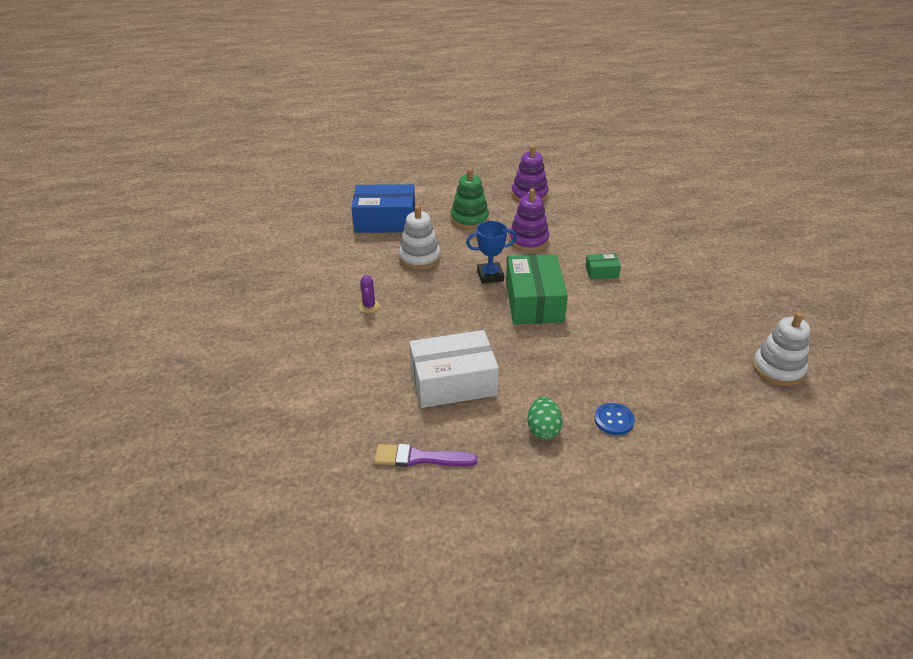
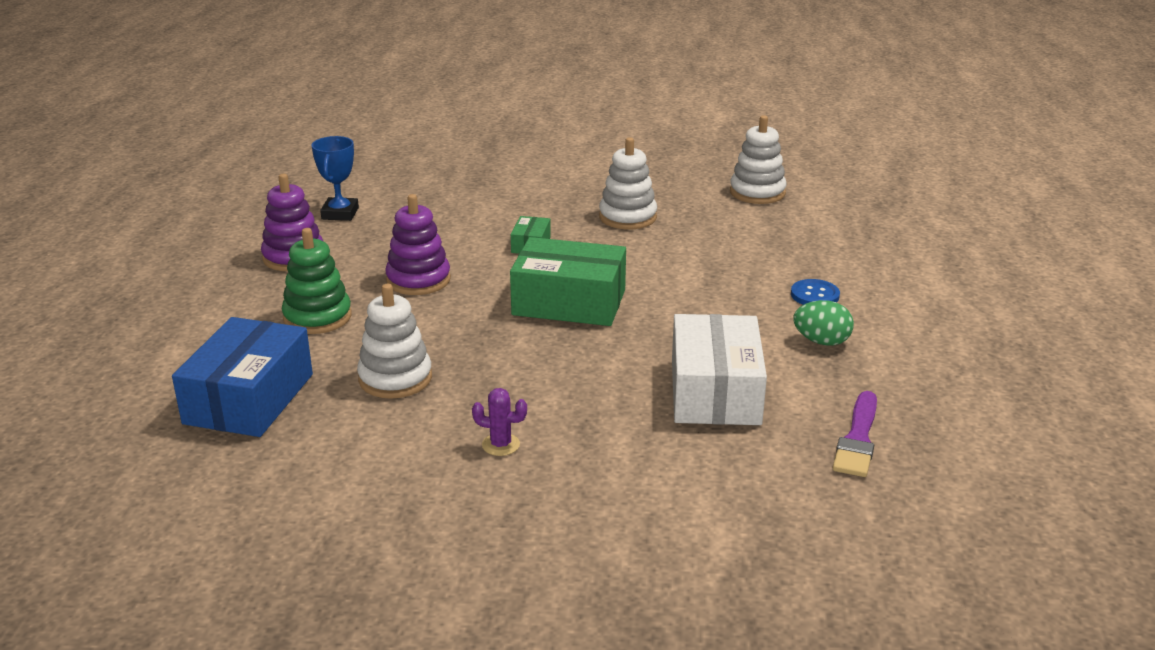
camera: 75 degrees left, 10 degrees down
blue trophy [466,221,517,284] -> blue trophy moved to [311,136,359,221]
none -> white stacking toy [599,137,657,229]

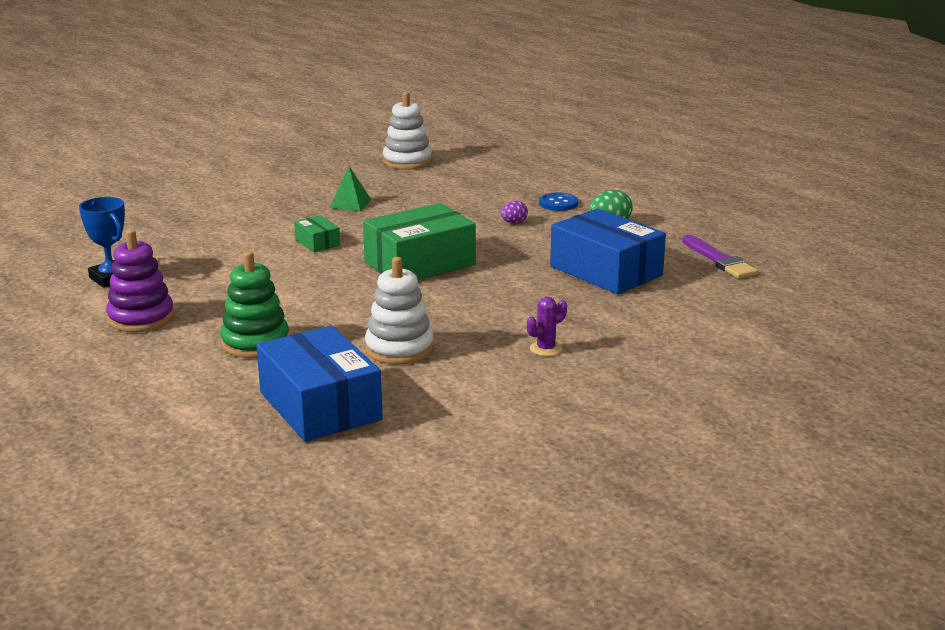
camera: 45 degrees left, 5 degrees down
purple stacking toy [385,194,451,295] -> none
white stacking toy [599,137,657,229] -> green pyramid [330,166,372,211]
white box [672,314,767,425] -> blue box [550,208,666,294]
none -> purple egg [501,201,528,224]

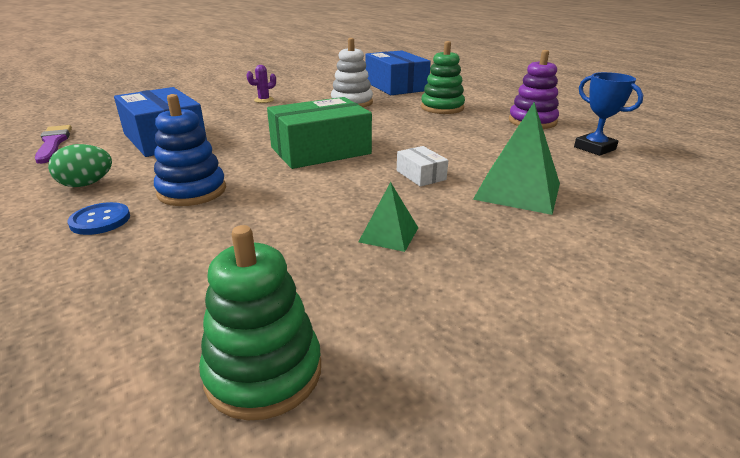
camera: 175 degrees left, 5 degrees up
green box [294,215,340,252] -> white box [397,146,448,187]
white stacking toy [383,92,432,170] -> green stacking toy [199,225,321,421]
purple egg [501,201,528,224] -> blue stacking toy [154,94,226,206]
none -> green pyramid [473,102,560,215]

